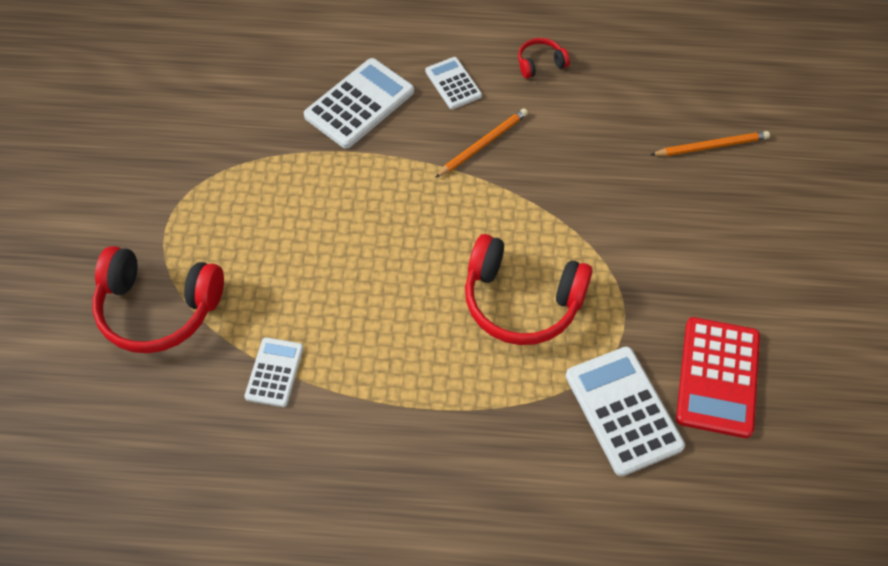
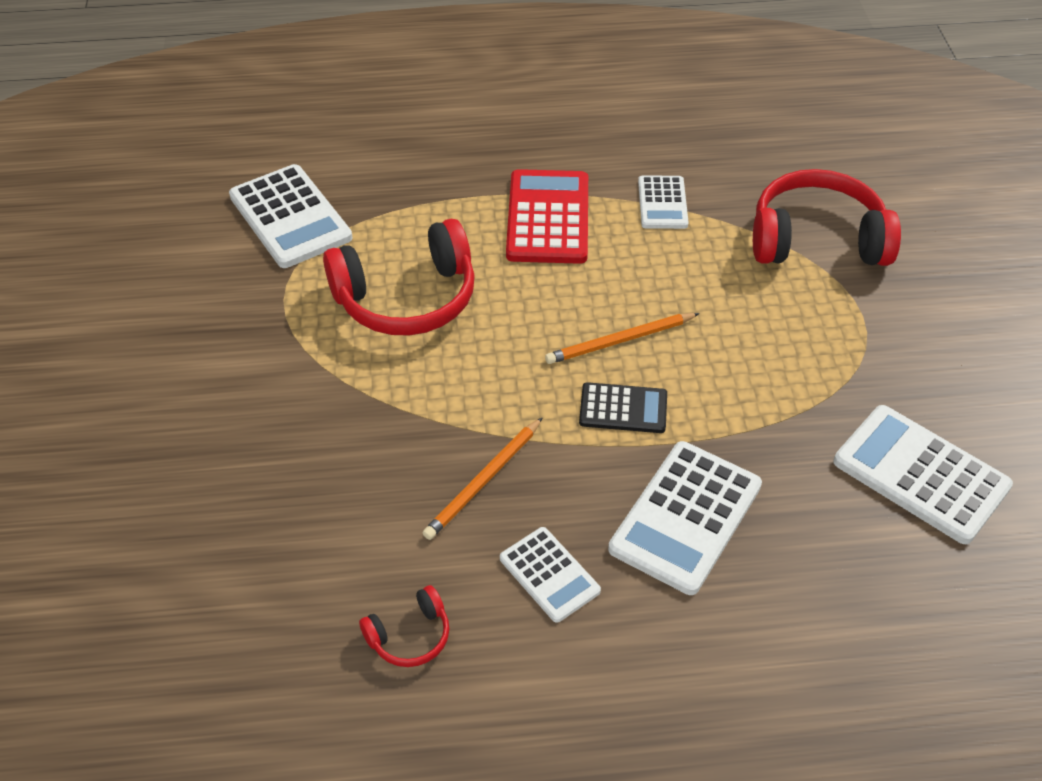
camera: 170 degrees right, 10 degrees down
red headphones [465,234,593,345] -> red headphones turned 150 degrees clockwise [323,219,475,336]
orange pencil [650,131,770,156] -> orange pencil moved to [545,313,700,364]
red calculator [676,317,760,438] -> red calculator moved to [506,169,588,264]
none -> black calculator [579,382,667,433]
none -> white calculator [833,405,1013,544]

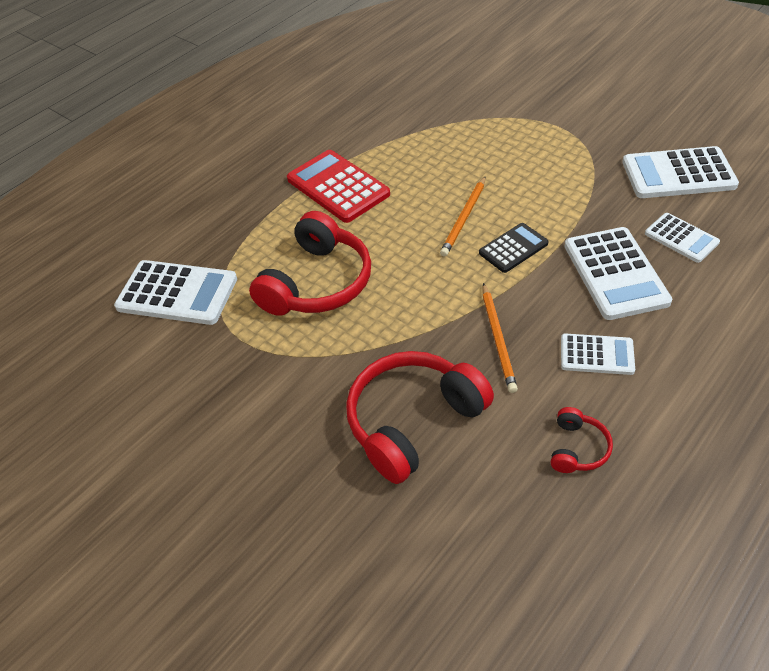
camera: 40 degrees left, 0 degrees up
white calculator [638,175,689,229] -> white calculator moved to [645,213,720,263]
red headphones [753,169,901,266] -> red headphones moved to [346,351,494,484]

